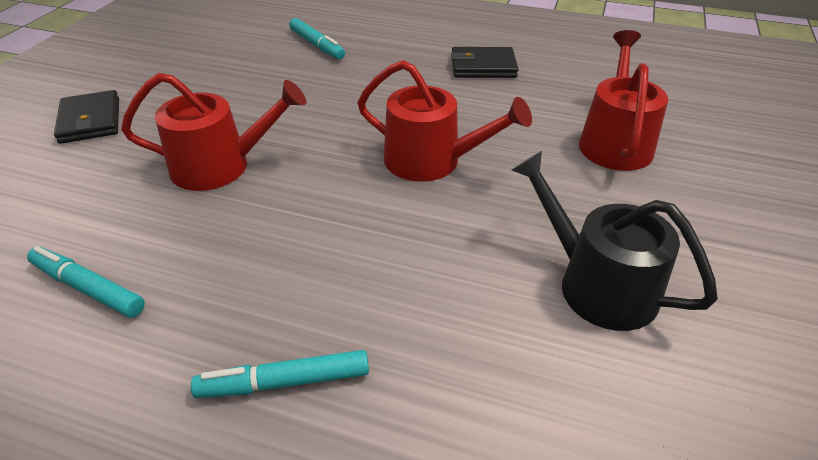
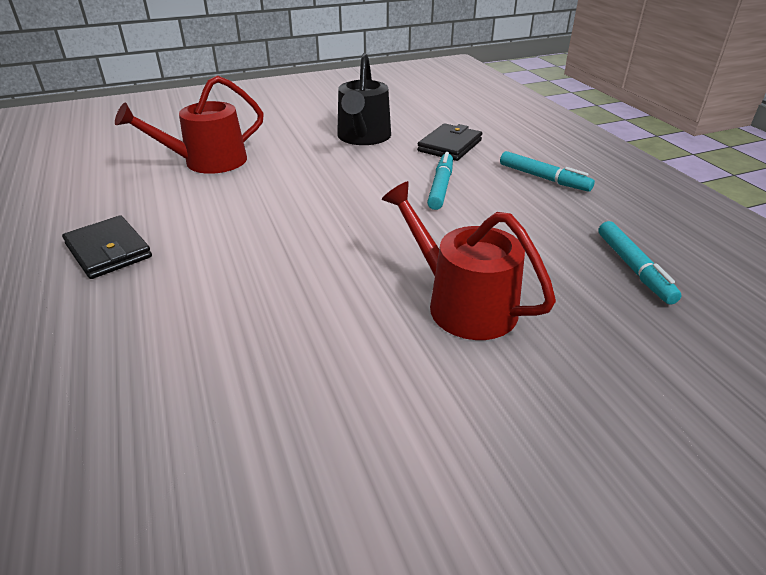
camera: 130 degrees left, 5 degrees down
black wallet [54,90,119,144] -> black wallet moved to [417,124,482,161]
turquoise marker [289,18,345,59] -> turquoise marker moved to [427,152,453,210]
red watering can [357,60,532,182] -> none

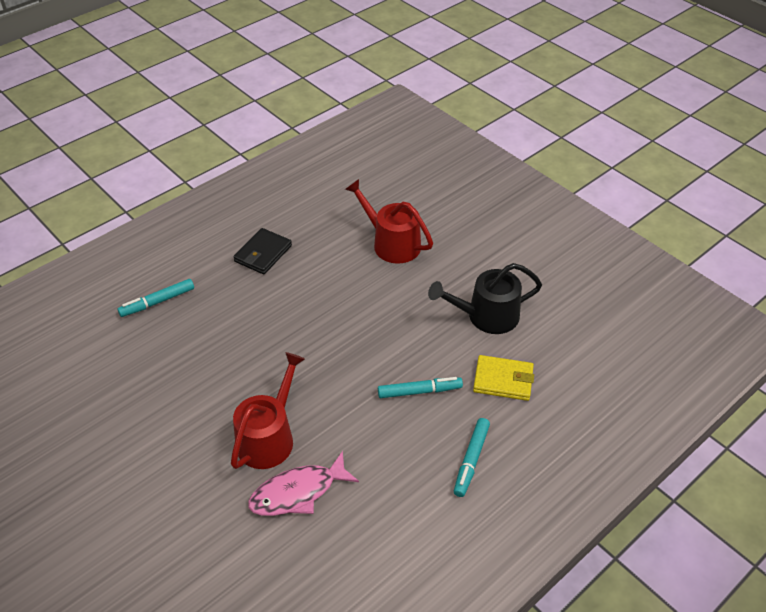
camera: 70 degrees right, 10 degrees up
black wallet [417,124,482,161] -> yellow wallet [473,355,534,401]
turquoise marker [598,221,682,304] -> turquoise marker moved to [118,279,194,317]
none -> pink fish [248,451,359,516]

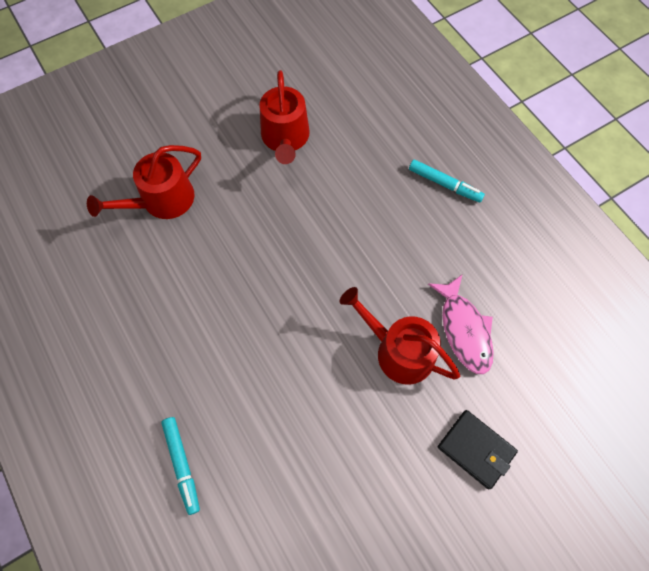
camera: 80 degrees left, 20 degrees up
black wallet [233,228,292,274] -> black wallet moved to [438,410,518,490]
turquoise marker [378,377,463,398] -> none
black watering can [428,263,542,334] -> red watering can [260,70,310,164]
yellow wallet [473,355,534,401] -> none

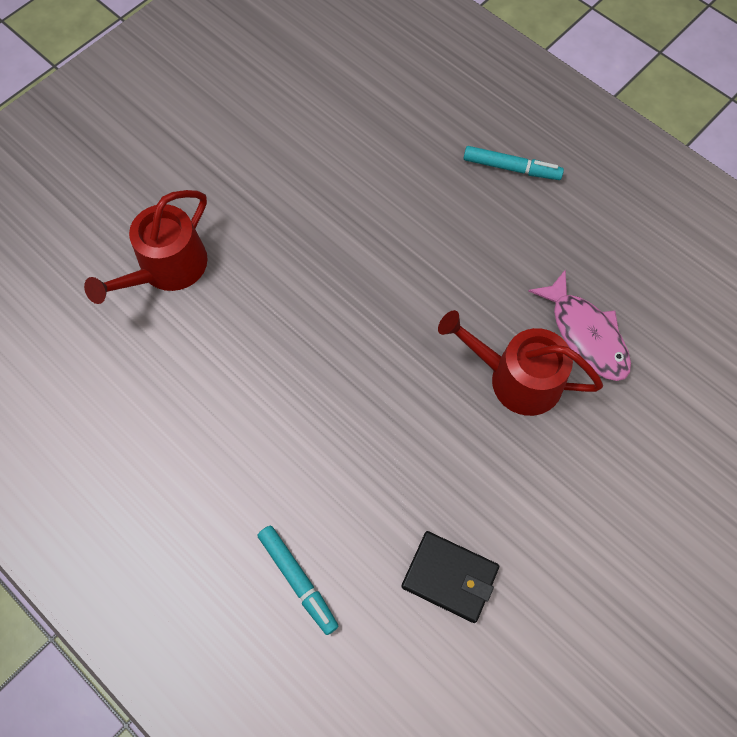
camera: 15 degrees left, 0 degrees up
red watering can [260,70,310,164] -> none
black wallet [438,410,518,490] -> black wallet moved to [401,531,499,623]

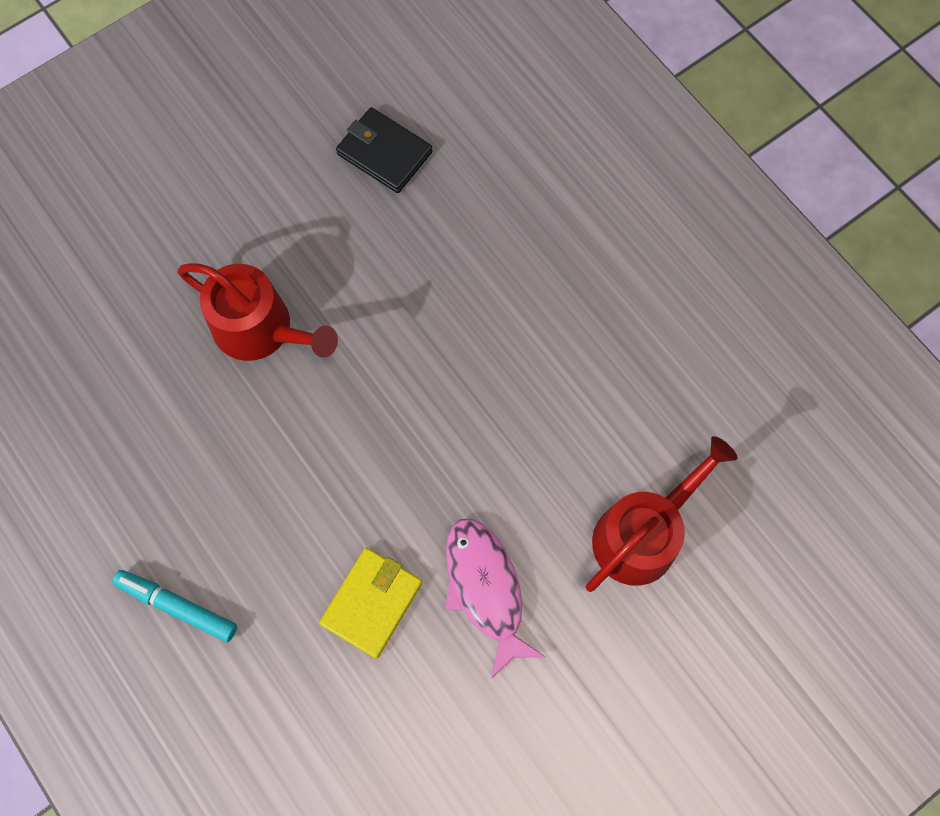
camera: 170 degrees left, 5 degrees up
turquoise marker [257,526,338,635] -> none
pink fish [528,269,631,381] -> pink fish moved to [445,519,545,679]
none -> yellow wallet [319,548,422,659]

